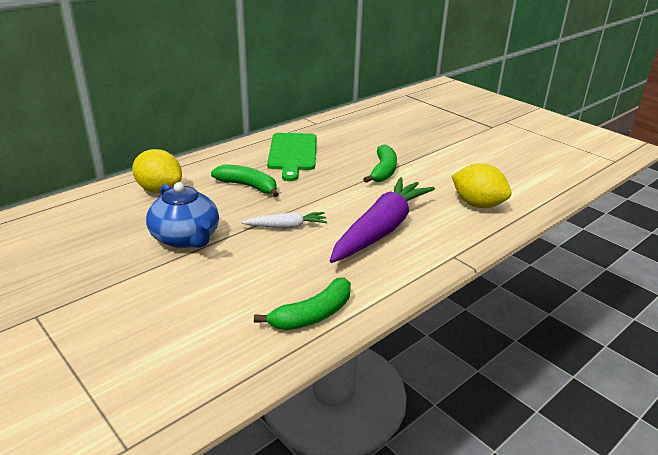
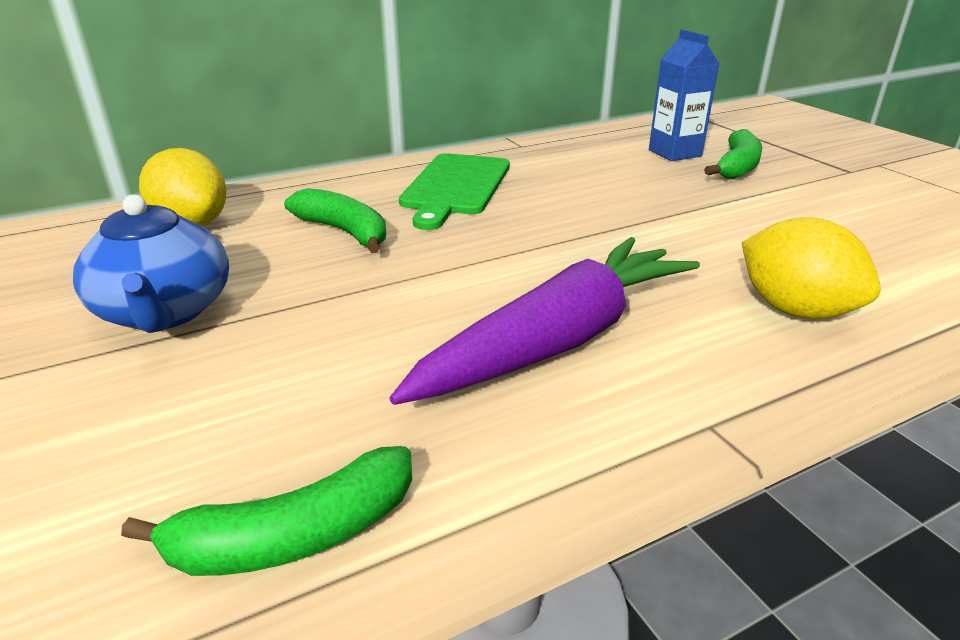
camera: 15 degrees right, 0 degrees up
white carrot [241,212,327,229] -> none
green banana [363,144,397,183] -> green banana moved to [704,129,762,179]
none -> blue carton [649,29,719,161]

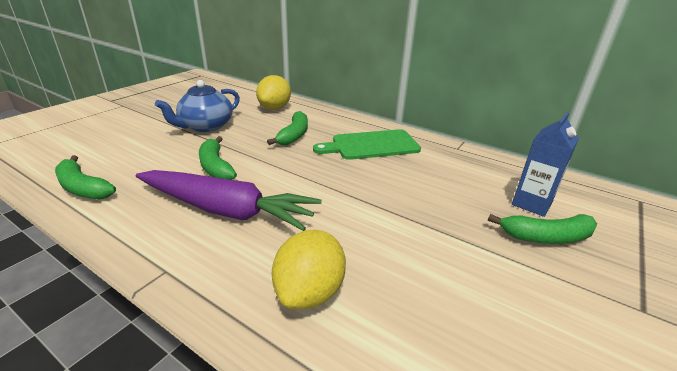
camera: 60 degrees right, 0 degrees up
none -> green banana [199,136,237,180]

